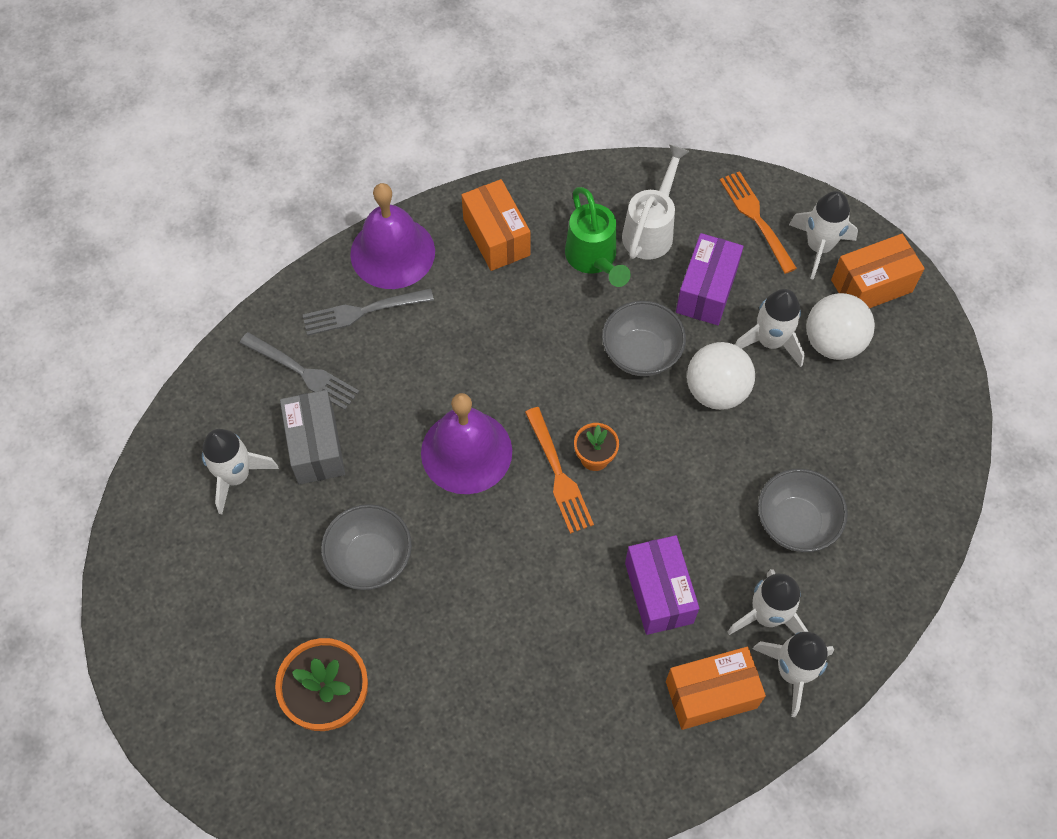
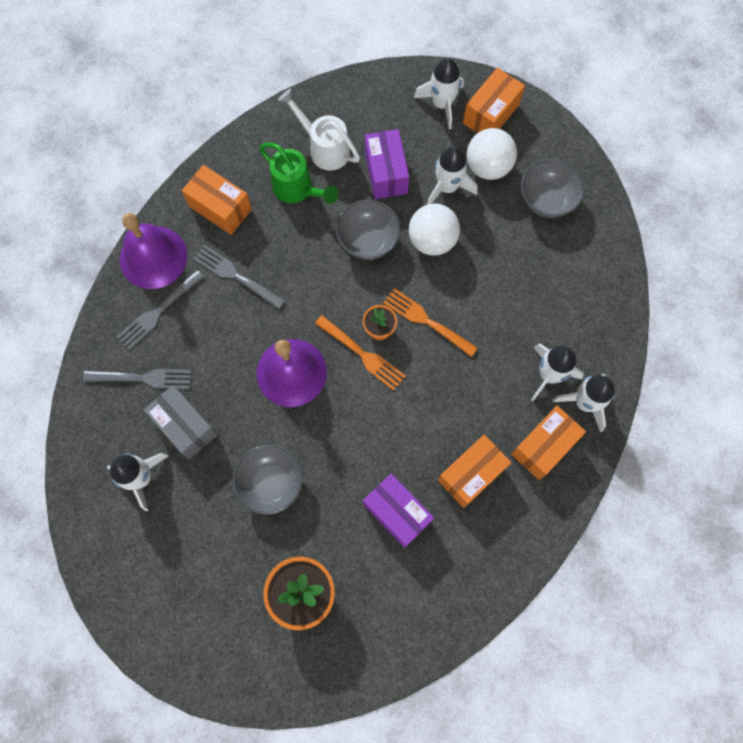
camera: 30 degrees left, 10 degrees up
white watering can [622,144,690,260] -> white watering can turned 45 degrees counterclockwise [278,89,360,171]
purple box [625,535,699,635] -> purple box moved to [363,473,434,548]
orange fork [720,171,797,274] -> orange fork moved to [383,288,478,357]
grey bowl [758,469,848,552] -> grey bowl moved to [521,159,584,218]
none -> grey fork [194,245,285,309]
none -> orange box [438,435,511,508]

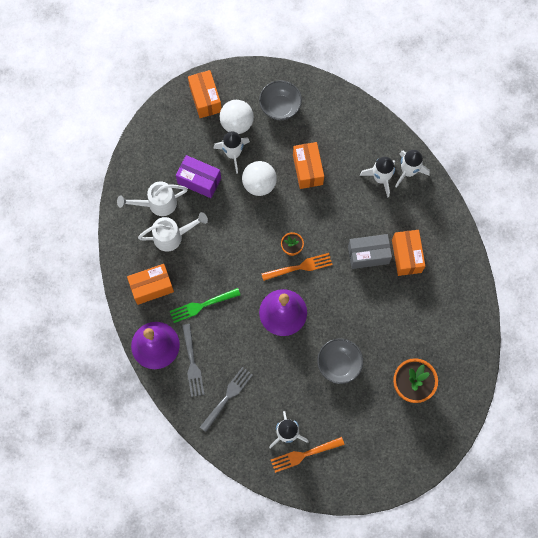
camera: 55 degrees left, 0 degrees up
grey box [144,385,218,459] -> grey box moved to [348,234,392,269]
grey fork [194,245,285,309] -> green fork [170,288,240,323]
green watering can [259,143,338,204] -> white watering can [138,212,208,252]
grey bowl [336,200,400,260] -> none
purple box [363,473,434,548] -> none
orange fork [383,288,478,357] -> orange fork moved to [271,437,345,473]
white rocket [414,58,464,129] -> none
orange box [511,406,586,480] -> orange box moved to [293,142,324,189]

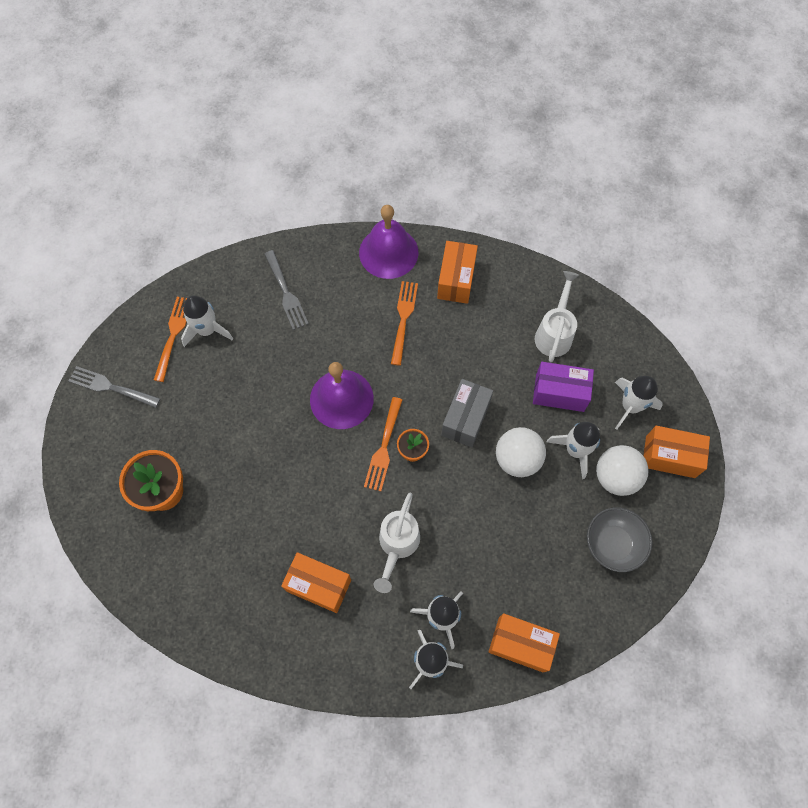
camera: 120 degrees right, 5 degrees down
white watering can [138,212,208,252] -> white watering can moved to [374,493,420,593]
green fork [170,288,240,323] -> orange fork [391,281,418,366]
purple box [176,155,221,198] -> purple box turned 45 degrees clockwise [533,362,594,412]
grey fork [182,324,205,397] -> grey fork moved to [69,366,161,408]
orange box [293,142,324,189] -> orange box moved to [489,613,560,672]
grey bowl [317,339,363,384] -> none
grey box [348,234,392,269] -> grey box moved to [441,379,493,447]
none -> white rocket [615,376,663,430]

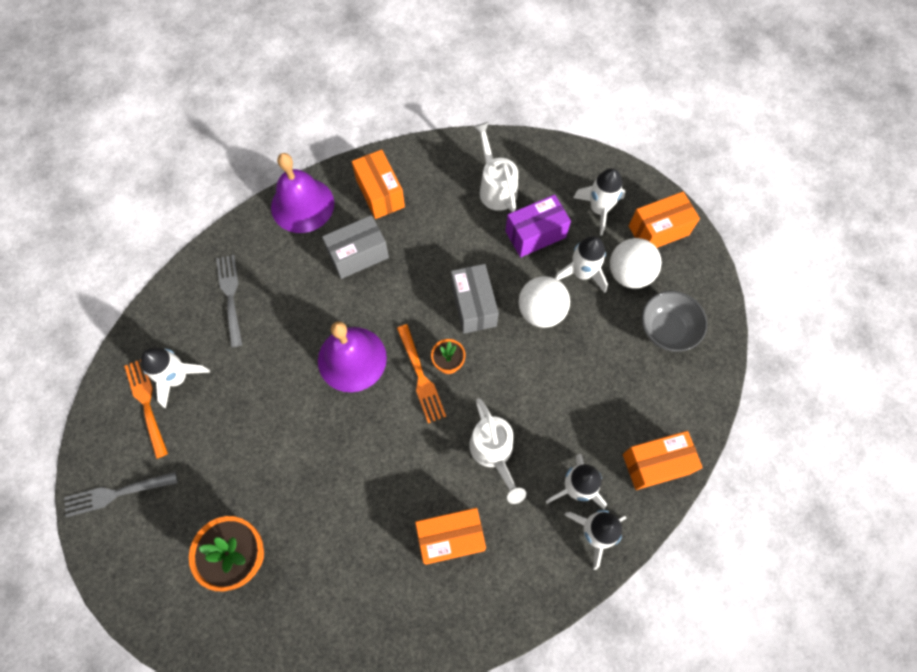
camera: 35 degrees left, 0 degrees up
grey fork [265,250,309,330] -> grey fork turned 135 degrees counterclockwise [216,255,242,348]
orange fork [391,281,418,366] -> grey box [322,215,389,279]

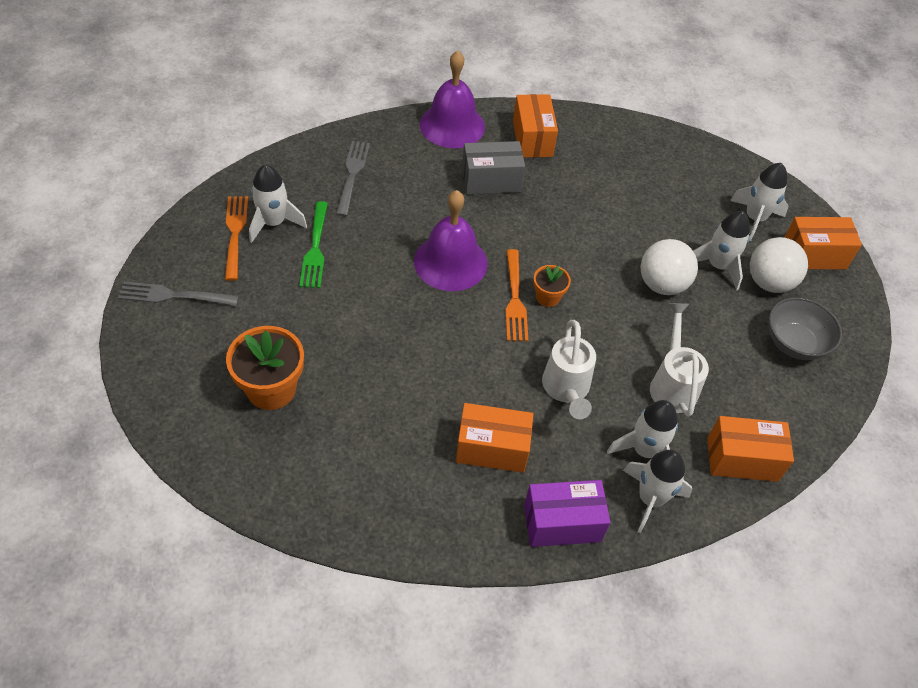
camera: 15 degrees right, 15 degrees down
grey box [451,264,499,334] -> none
white watering can [473,122,518,212] -> white watering can moved to [650,303,709,417]
purple box [505,195,571,257] -> purple box moved to [524,480,611,547]
none -> green fork [299,201,328,288]

